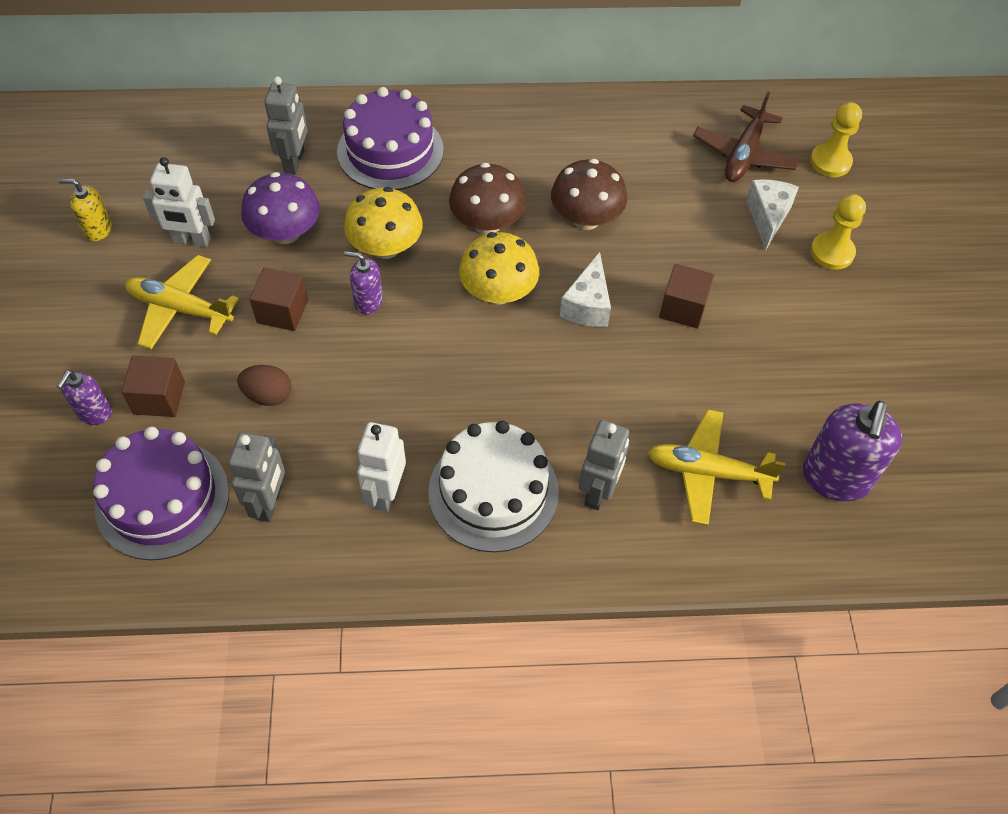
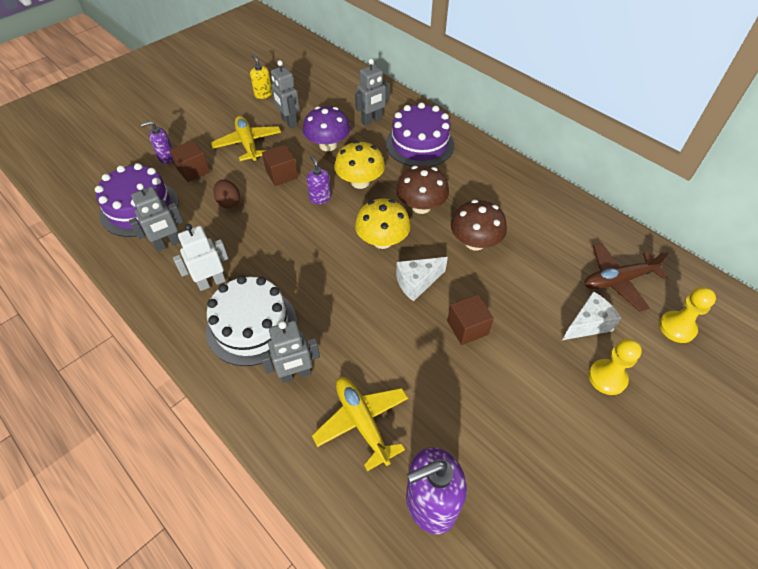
camera: 50 degrees right, 5 degrees down
white robot [143,157,215,247] -> grey robot [271,60,300,128]

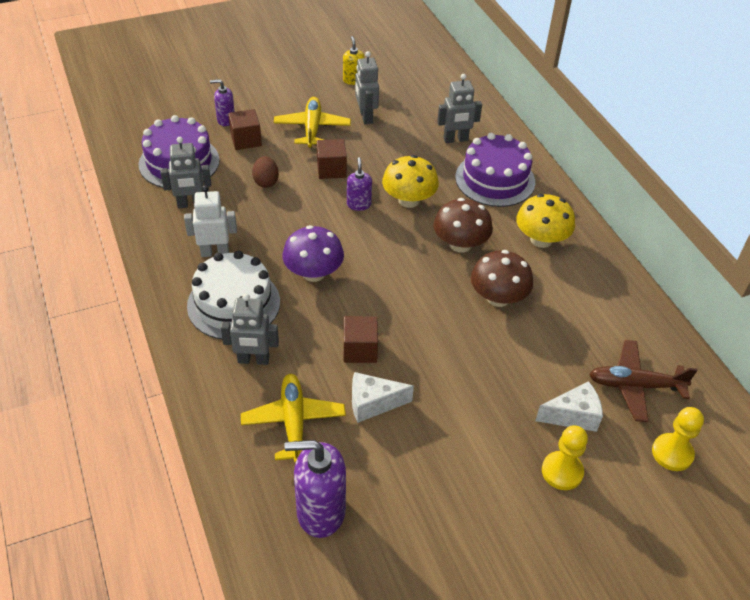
camera: 20 degrees right, 5 degrees down
purple mushroom [303,106,350,151] -> purple mushroom moved to [282,225,344,282]
yellow mushroom [355,199,411,249] -> yellow mushroom moved to [516,194,575,248]
white cheese [396,257,448,302] -> white cheese moved to [352,372,414,423]
brown cube [447,294,494,345] -> brown cube moved to [344,316,378,363]

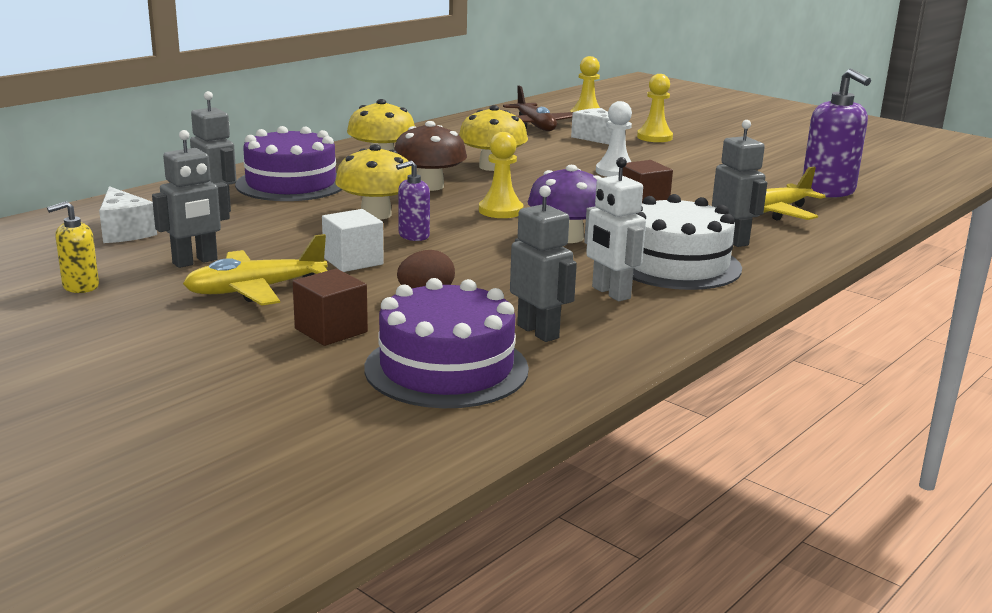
camera: 115 degrees left, 25 degrees down
purple soap dispenser [210,79,235,126] -> none
brown cube [317,139,347,179] -> white cube [322,209,384,272]
white cheese [352,372,414,423] -> white cheese moved to [99,186,157,243]
brown mushroom [471,250,533,307] -> yellow mushroom [459,105,528,171]
none -> yellow pawn [479,132,523,218]
none -> white pawn [596,101,632,177]

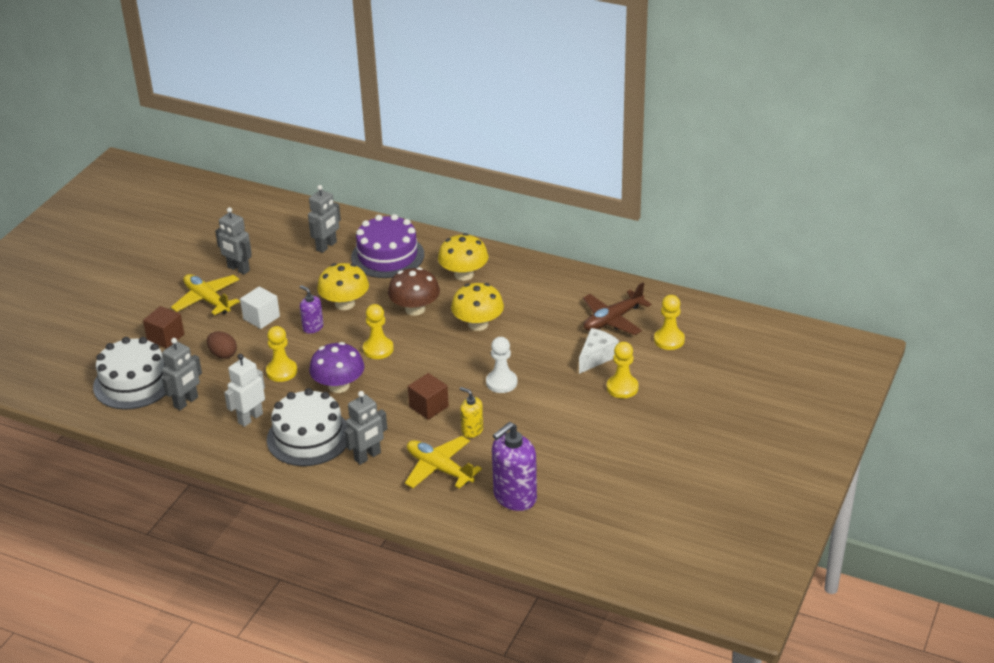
camera: 75 degrees right, 15 degrees up
yellow soap dispenser [47,201,99,293] -> yellow soap dispenser moved to [460,387,483,438]
white cheese [99,186,157,243] -> none
purple cake [365,278,529,408] -> white cake [93,337,166,409]
none -> yellow pawn [266,326,297,382]

